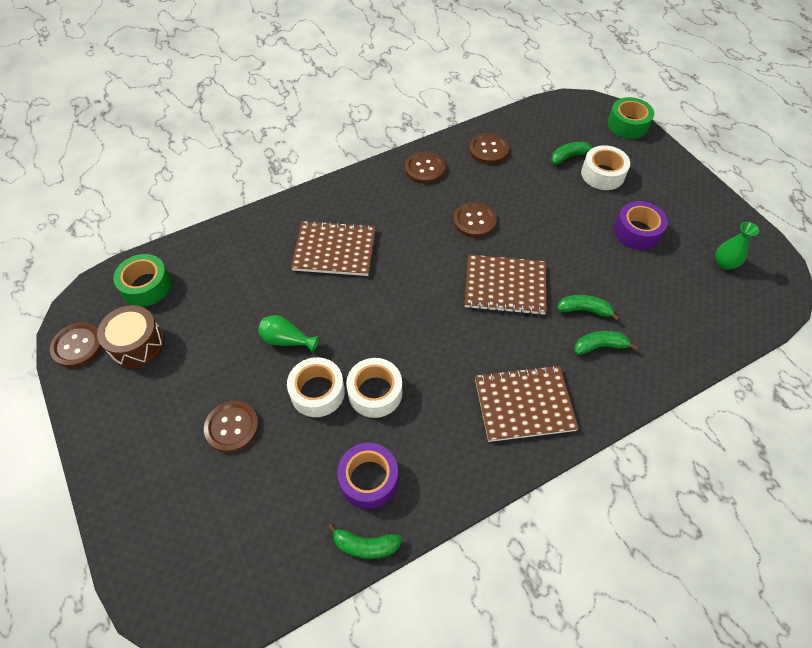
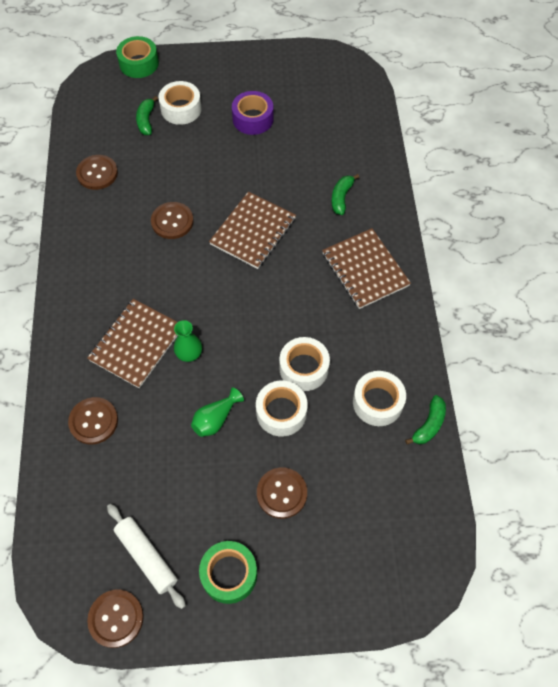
camera: 65 degrees left, 5 degrees up
brown drum [97,305,165,368] -> white rolling pin [107,504,186,609]
green tape [113,254,172,306] -> green tape moved to [199,541,257,604]
purple tape [337,443,398,509] -> white tape [353,371,406,426]
brown button [405,151,445,184] -> brown button moved to [68,397,118,444]
brown notebook [475,365,579,442] -> brown notebook turned 45 degrees counterclockwise [322,228,411,309]
green banana [557,295,620,321] -> none
green vase [715,222,759,270] -> green vase moved to [174,320,202,362]

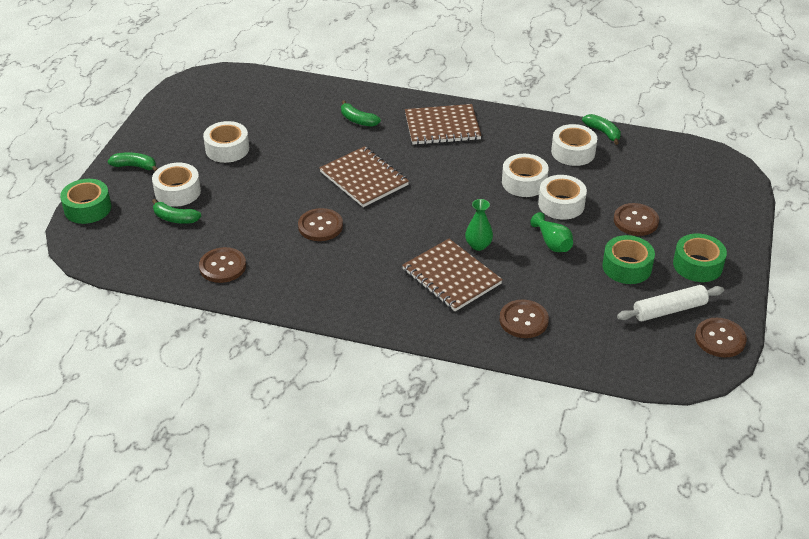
camera: 70 degrees left, 20 degrees down
purple tape [232,91,273,135] -> white tape [203,121,249,163]
none -> green banana [107,152,158,171]
none -> green tape [602,235,655,284]

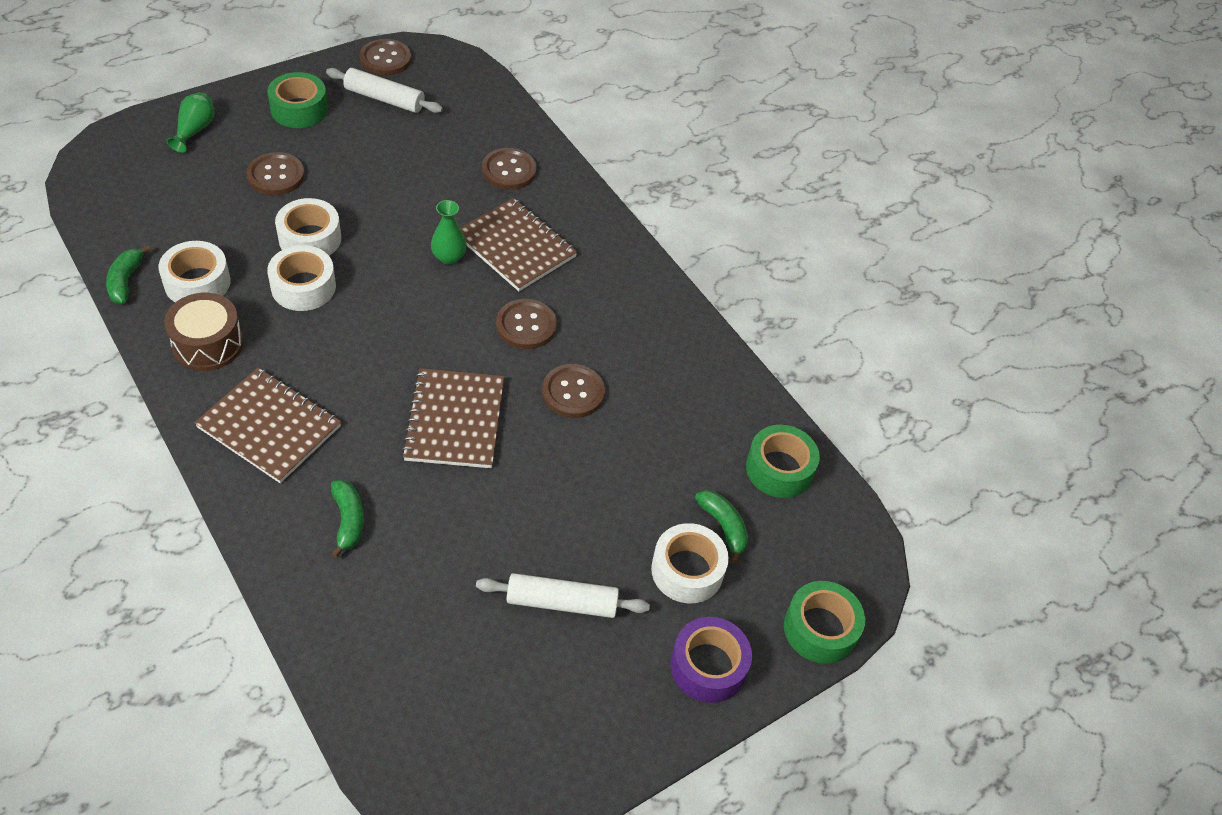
camera: 145 degrees left, 10 degrees up
green banana [107,152,158,171] -> purple tape [670,617,752,703]
brown button [199,247,246,283] -> brown button moved to [496,299,557,349]
white tape [203,121,249,163] -> white rolling pin [476,573,650,618]
brown notebook [402,239,503,311] -> brown notebook turned 45 degrees counterclockwise [460,198,577,291]
green vase [530,212,573,252] -> green vase moved to [166,92,214,153]
green tape [602,235,655,284] -> green tape moved to [746,425,820,498]
none -> brown drum [164,293,244,371]

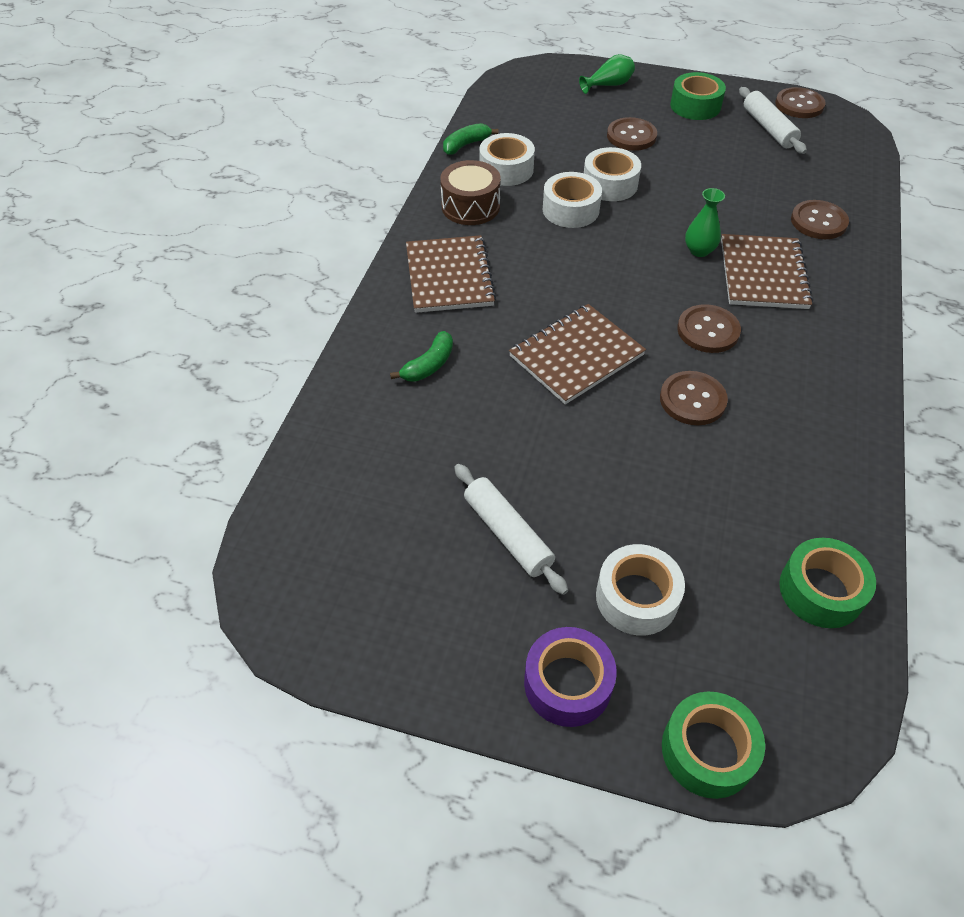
camera: 55 degrees right, 0 degrees up
green banana [695,490,748,564] -> none

